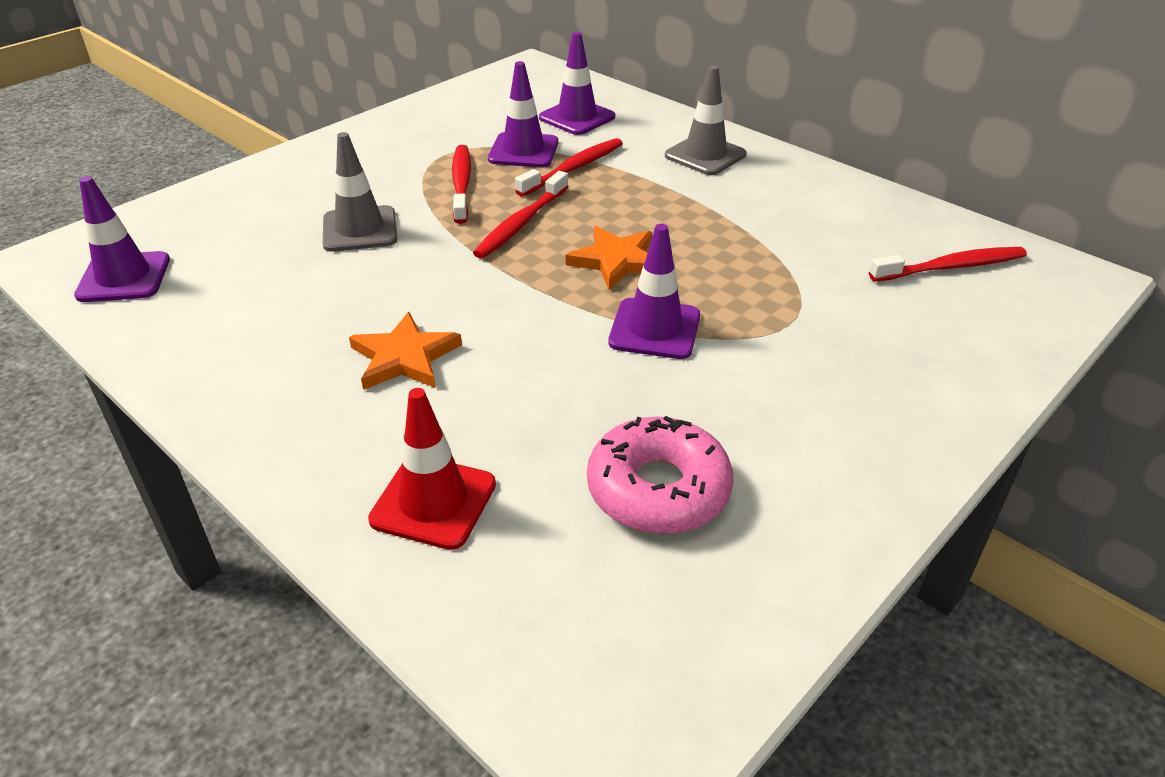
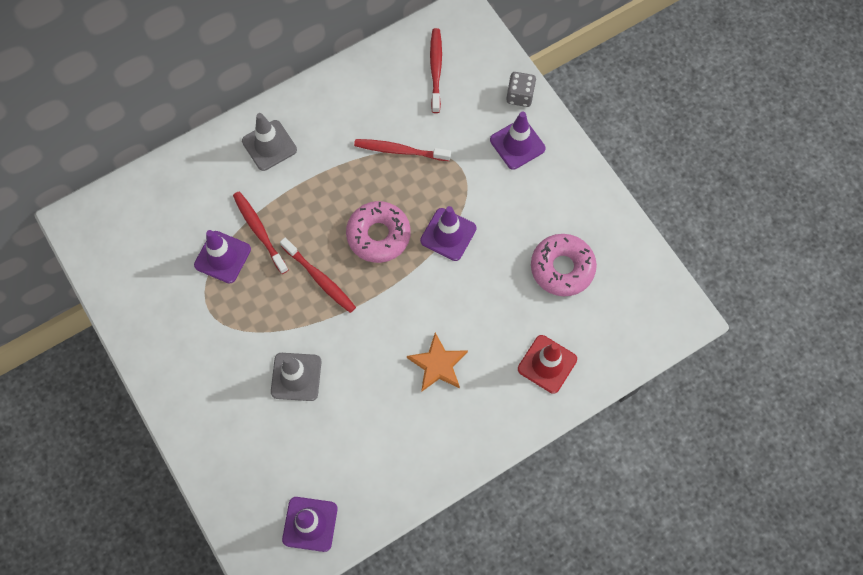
camera: 75 degrees left, 30 degrees up
red toothbrush [452,145,471,224] -> red toothbrush moved to [354,139,451,161]
purple traffic cone [539,32,615,135] -> purple traffic cone moved to [490,112,546,170]
orange star [566,226,652,290] -> pink donut [346,201,411,263]
none -> grey dice [506,72,536,107]

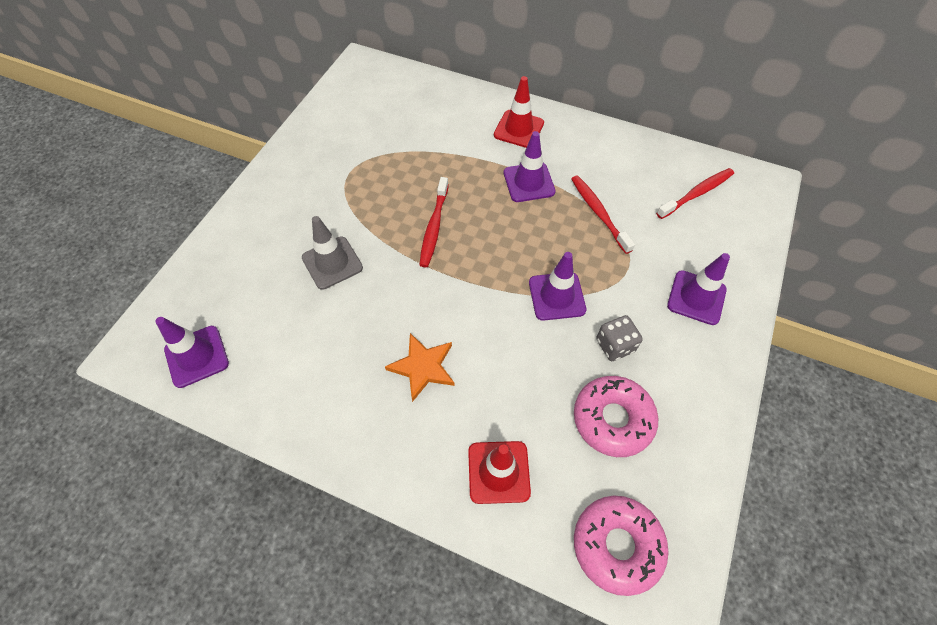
camera: 55 degrees right, 10 degrees down
purple traffic cone [194,230,251,284] -> purple traffic cone moved to [504,131,556,202]
red toothbrush [233,192,288,274] -> none
grey traffic cone [242,113,297,171] -> red traffic cone [494,76,544,148]
pink donut [346,201,411,263] -> pink donut moved to [574,496,669,596]
grey dice [506,72,536,107] -> grey dice moved to [596,315,643,361]

